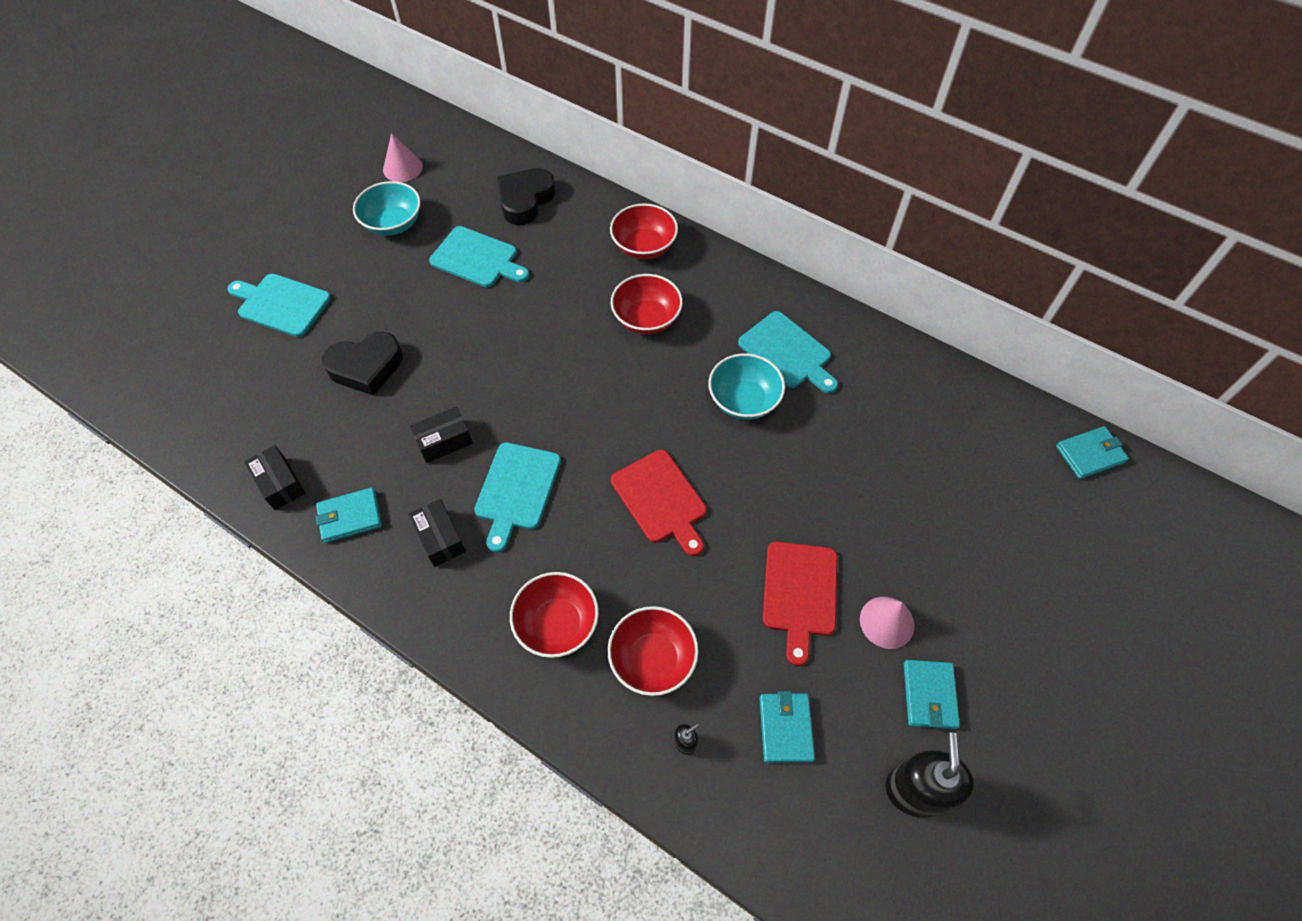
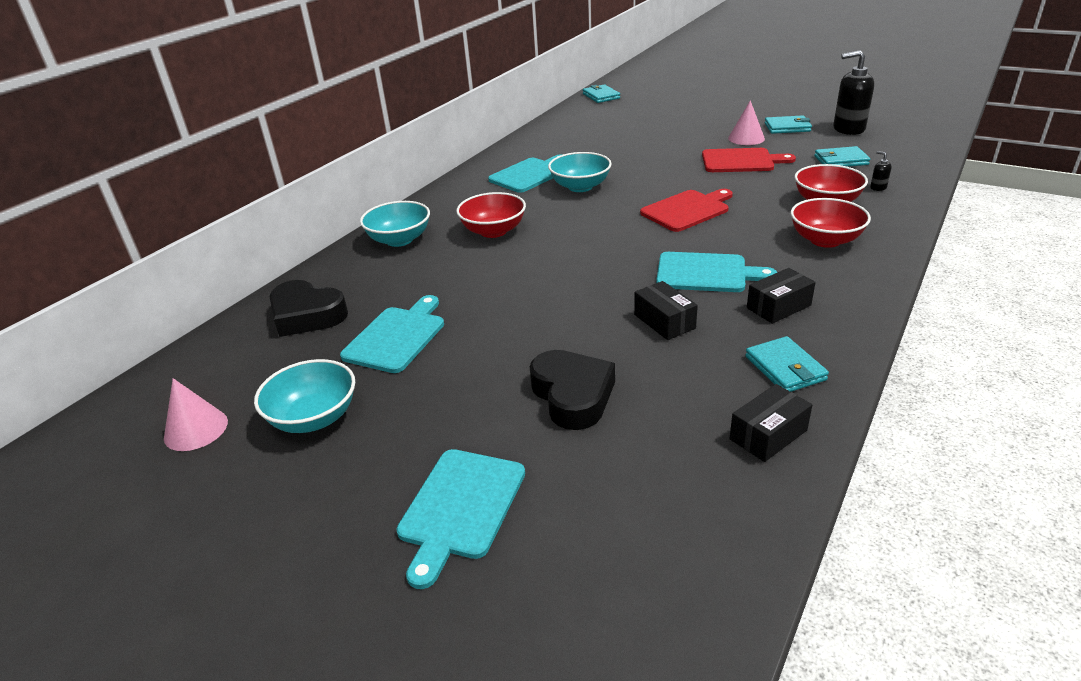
camera: 90 degrees left, 25 degrees down
red bowl [610,203,678,259] -> turquoise bowl [360,201,430,247]

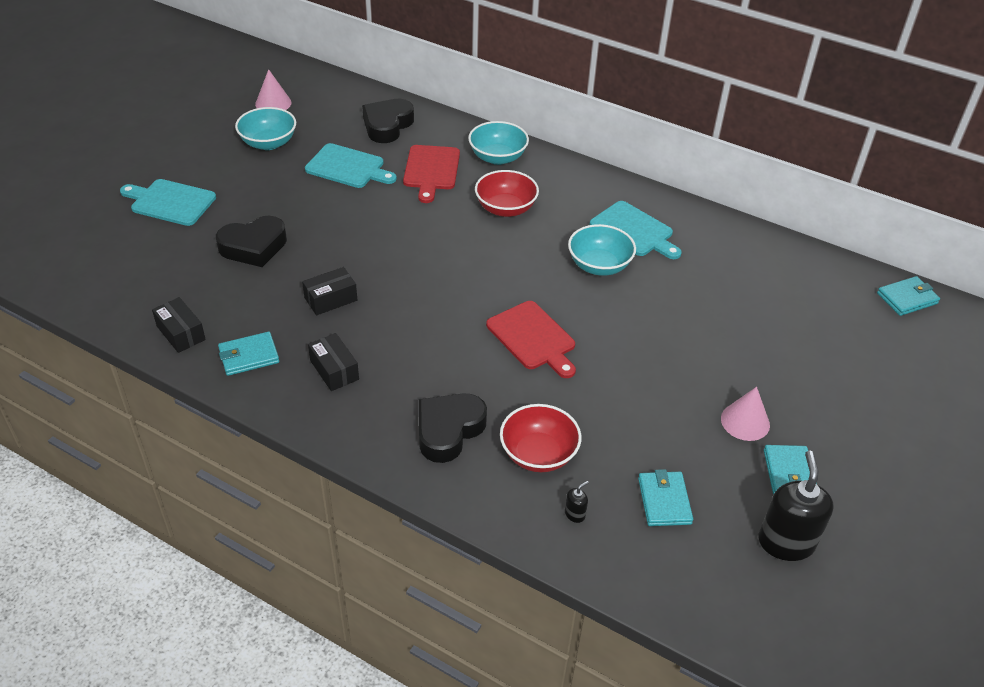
camera: 85 degrees right, 10 degrees up
turquoise cutting board [656,252,777,292] -> none
red cutting board [702,148,796,172] -> red cutting board moved to [403,145,460,203]
red bowl [791,198,871,248] -> black heart [419,393,487,463]

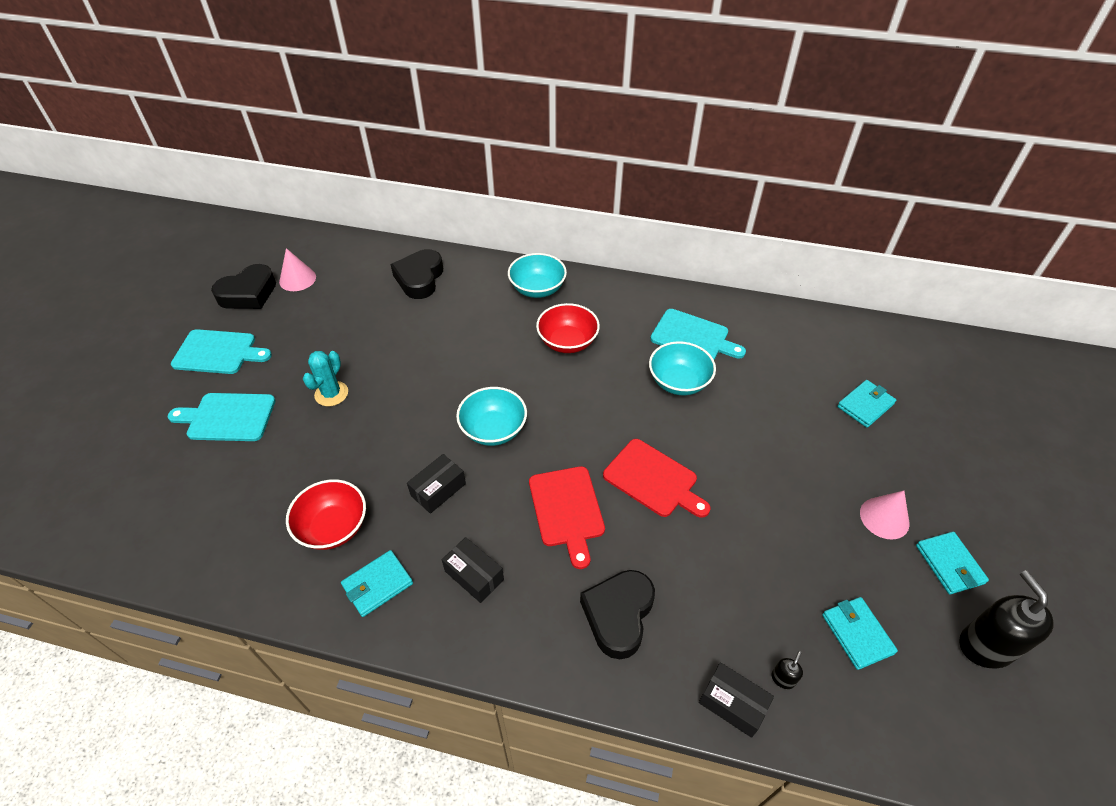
camera: 15 degrees left, 5 degrees up
black box [152,297,206,353] -> black box moved to [699,662,774,738]
black heart [216,216,287,267] -> black heart moved to [211,264,276,309]
turquoise bowl [235,107,296,150] -> turquoise bowl moved to [456,387,527,446]
turquoise cutting board [305,143,397,188] -> turquoise cutting board moved to [171,329,272,374]
red cutting board [403,145,460,203] -> red cutting board moved to [529,466,605,569]
red bowl [500,404,582,472] -> red bowl moved to [286,479,366,550]
turquoise wallet [877,276,940,316] -> turquoise wallet moved to [837,380,896,428]
none -> turquoise cactus [303,351,348,406]

